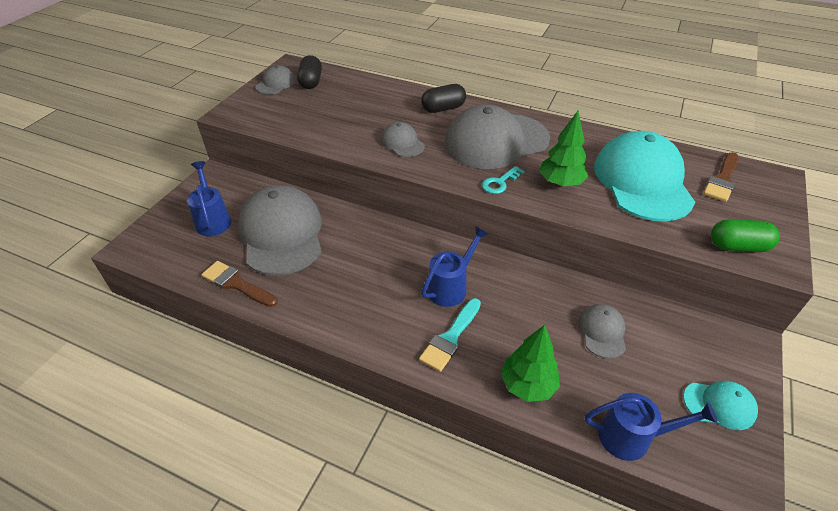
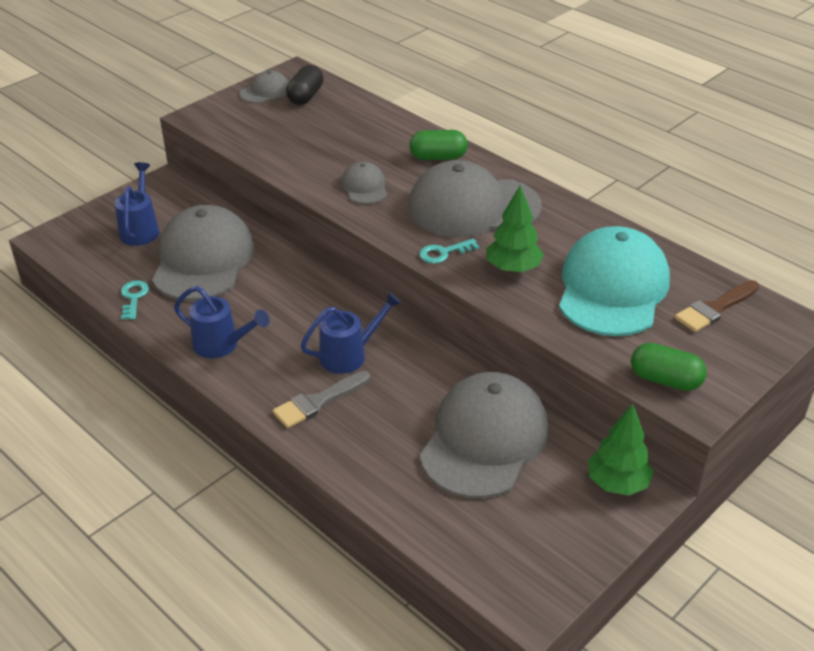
camera: 20 degrees right, 5 degrees down
brown brush [201,261,278,307] -> turquoise key [121,281,149,320]
turquoise brush [419,298,481,372] -> grey brush [272,371,370,428]
black capsule [421,84,466,113] -> green capsule [409,130,468,160]
green tree [501,325,560,402] -> green tree moved to [588,404,654,496]
grey cap [579,304,626,359] -> grey cap [420,372,549,499], size x2.16
blue watering can [585,393,718,461] -> blue watering can moved to [174,286,270,358]
turquoise cap [683,381,758,430] -> none

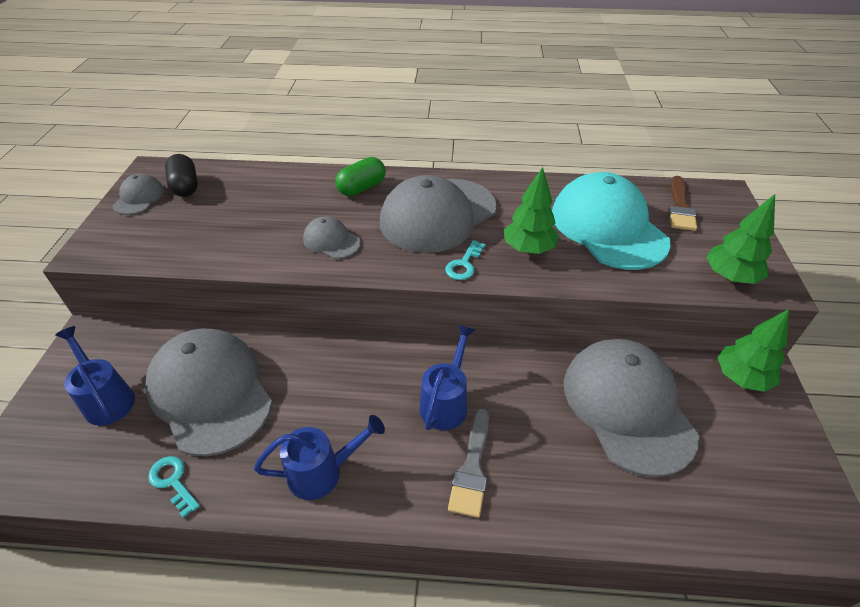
camera: 40 degrees left, 5 degrees up
green capsule [631,343,707,391] -> green tree [706,194,775,284]

